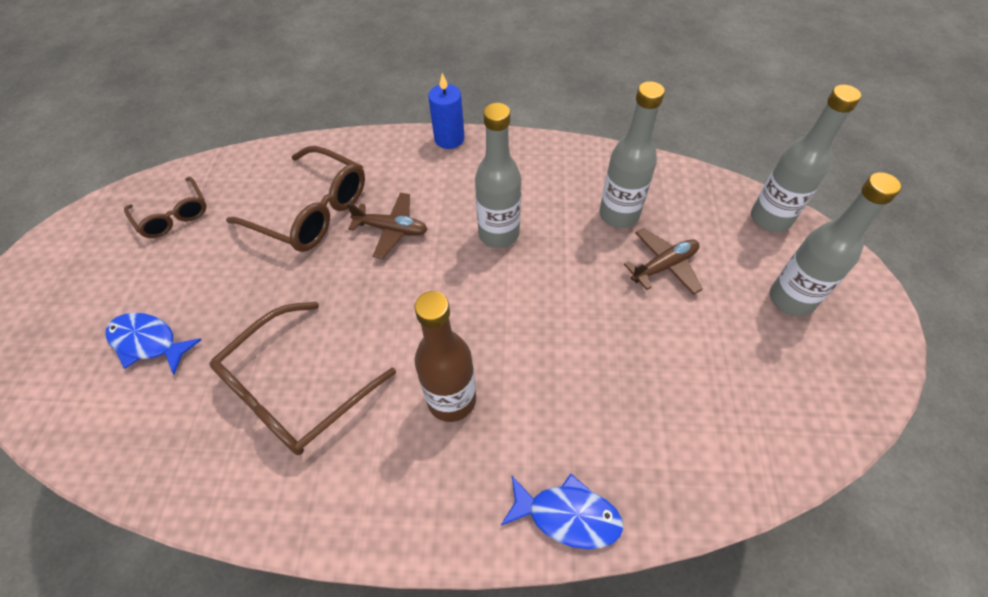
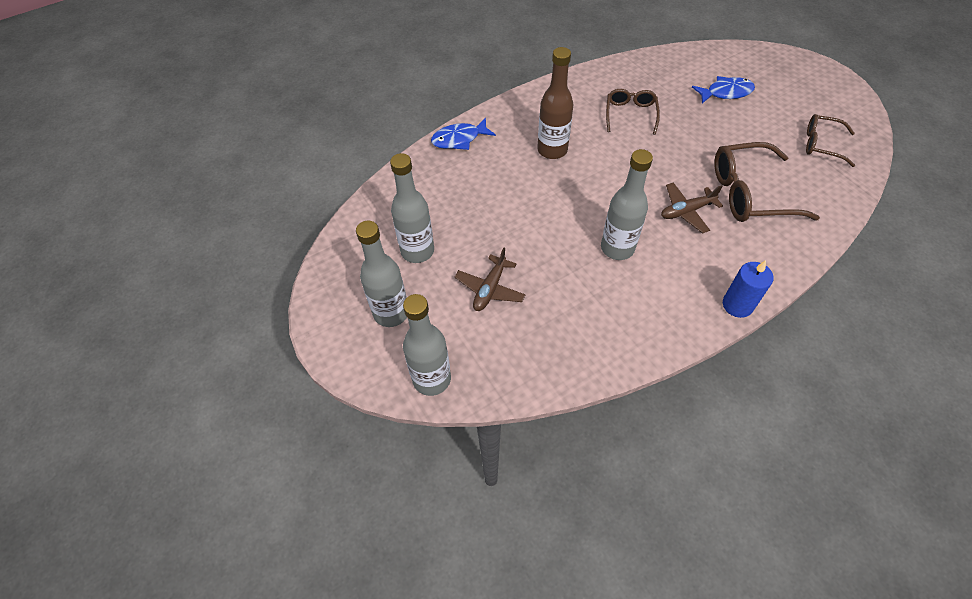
camera: 145 degrees right, 0 degrees up
brown glasses [210,302,396,455] -> brown glasses [606,89,660,135], size x0.60
grey bottle [600,81,665,228] -> grey bottle moved to [390,153,434,263]

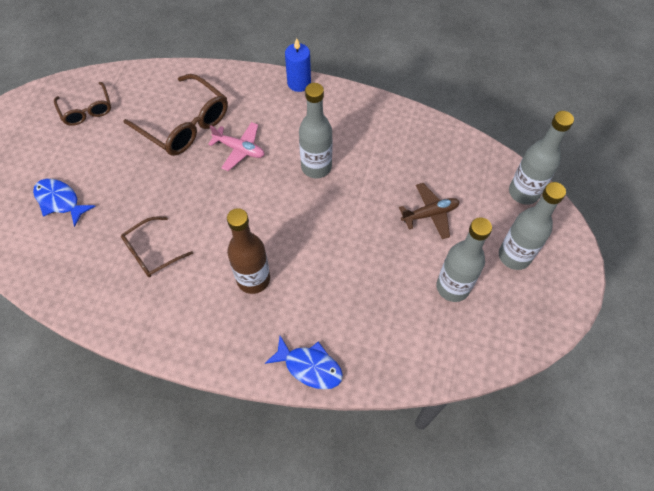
camera: 135 degrees left, 5 degrees up
brown plane [661,183,723,234] -> pink plane [208,122,265,171]

